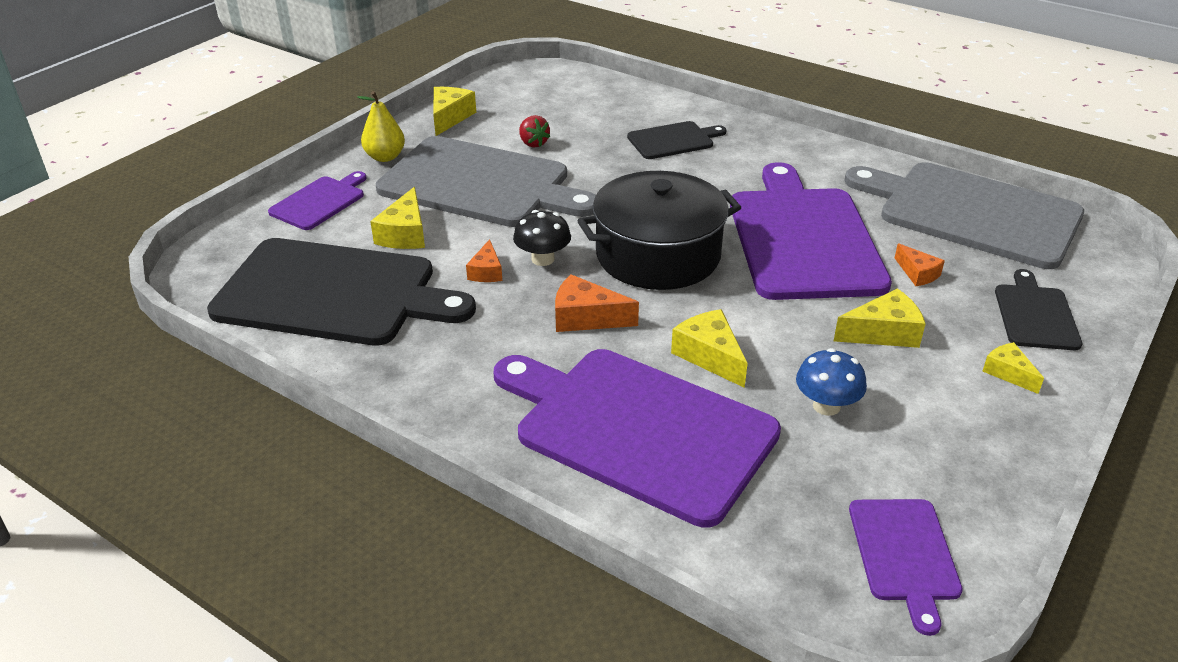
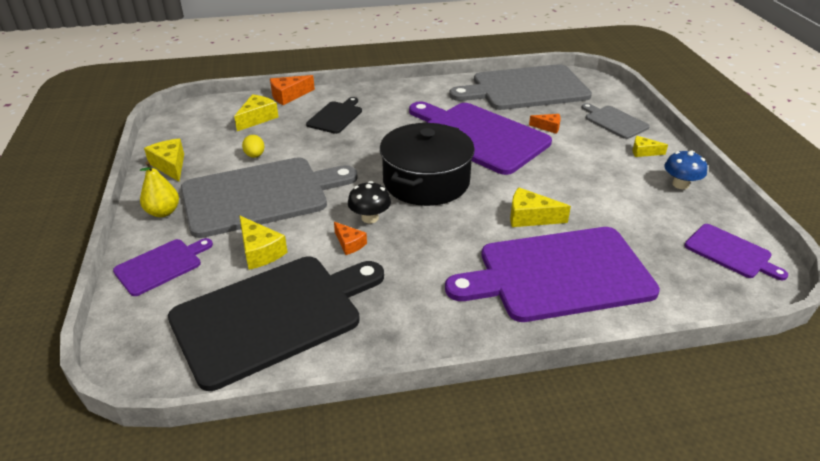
camera: 45 degrees left, 0 degrees up
purple cutting board [268,171,366,230] -> purple cutting board turned 60 degrees clockwise [113,238,213,296]
red strawberry [519,115,550,148] -> yellow egg [242,135,265,158]
orange cheese [555,275,639,332] -> orange cheese moved to [270,75,315,105]
blue mushroom [796,348,867,416] -> blue mushroom moved to [664,150,707,189]
yellow cheese [834,289,926,348] -> yellow cheese moved to [234,94,278,131]
black cutting board [995,269,1082,350] -> grey cutting board [581,103,650,139]

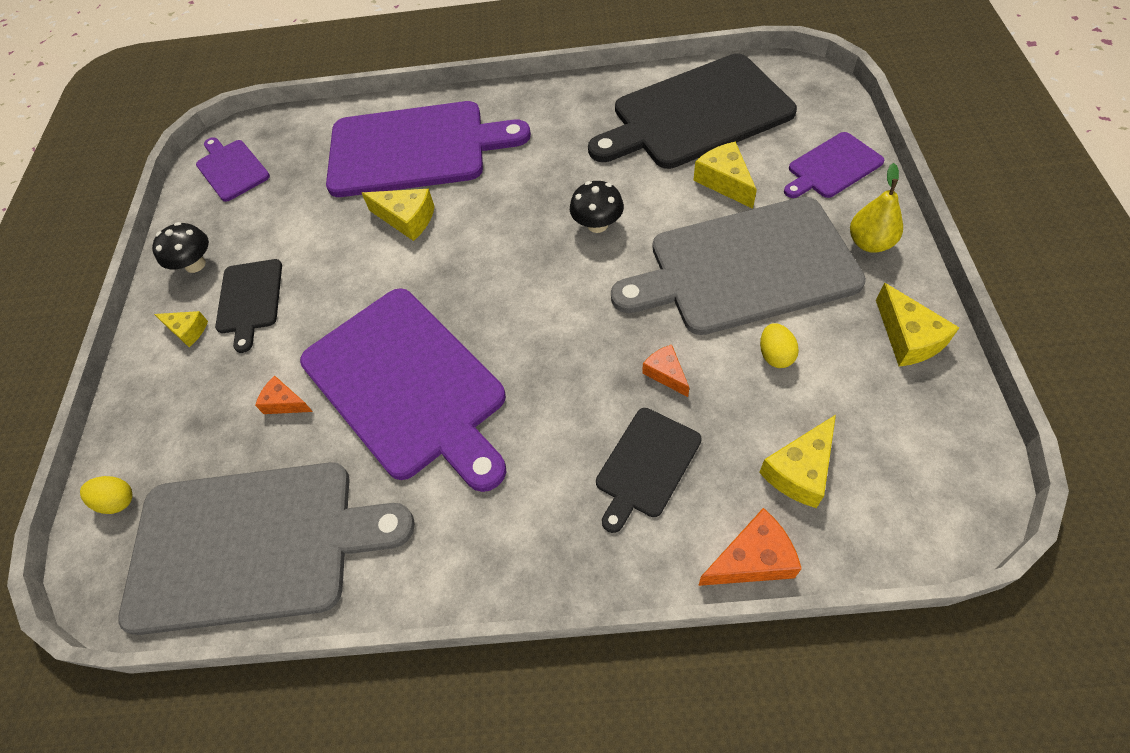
camera: 165 degrees left, 20 degrees up
orange cheese [334,222,367,255] -> orange cheese moved to [643,345,689,397]
black pot [380,123,475,206] -> none
grey cutting board [581,103,650,139] -> none
blue mushroom [664,150,707,189] -> black mushroom [152,222,209,273]
none -> yellow egg [80,476,133,514]
none -> black cutting board [215,259,282,353]

